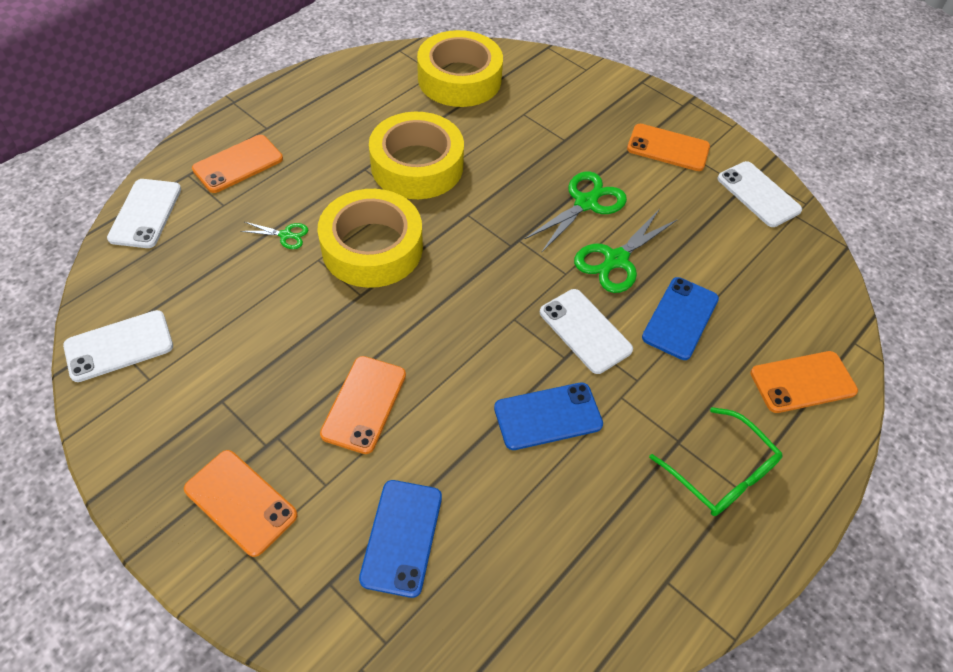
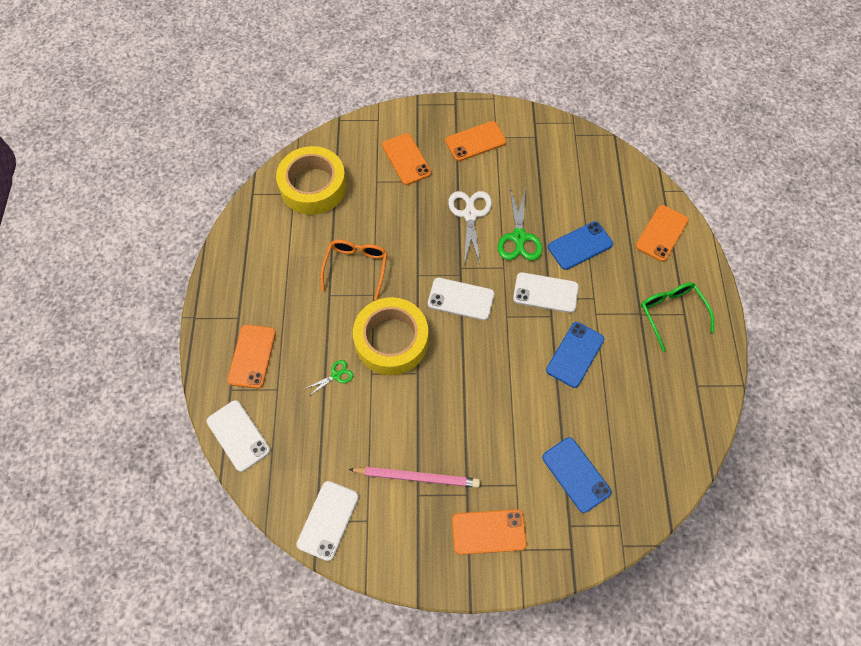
camera: 40 degrees left, 10 degrees up
orange phone [320,356,406,454] -> orange phone moved to [382,133,431,185]
yellow tape [369,112,464,199] -> orange glasses [320,240,388,300]
green scissors [524,171,627,253] -> white scissors [448,191,492,265]
blue phone [642,277,719,360] -> blue phone turned 75 degrees clockwise [548,221,613,270]
green glasses [649,407,782,516] -> green glasses turned 120 degrees counterclockwise [641,282,714,351]
white phone [717,161,802,227] -> white phone moved to [428,278,494,320]
none -> pink pencil [348,467,480,488]

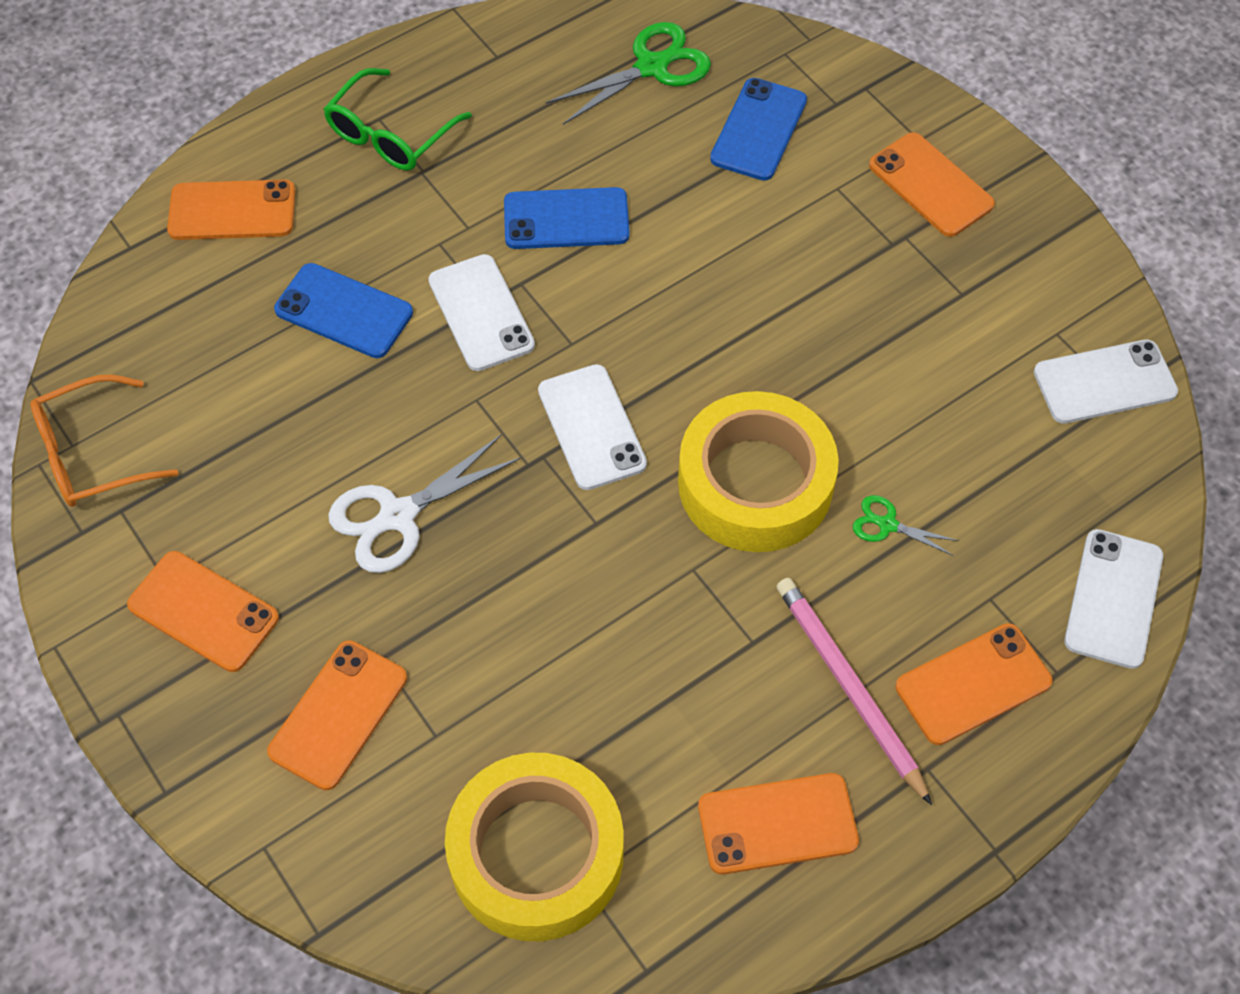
camera: 125 degrees left, 5 degrees down
orange glasses [320,240,388,300] -> orange glasses moved to [30,374,178,507]
pink pencil [348,467,480,488] -> pink pencil moved to [777,578,932,805]
green scissors [497,188,542,261] -> green scissors moved to [546,22,711,125]
none -> orange phone [698,773,859,875]

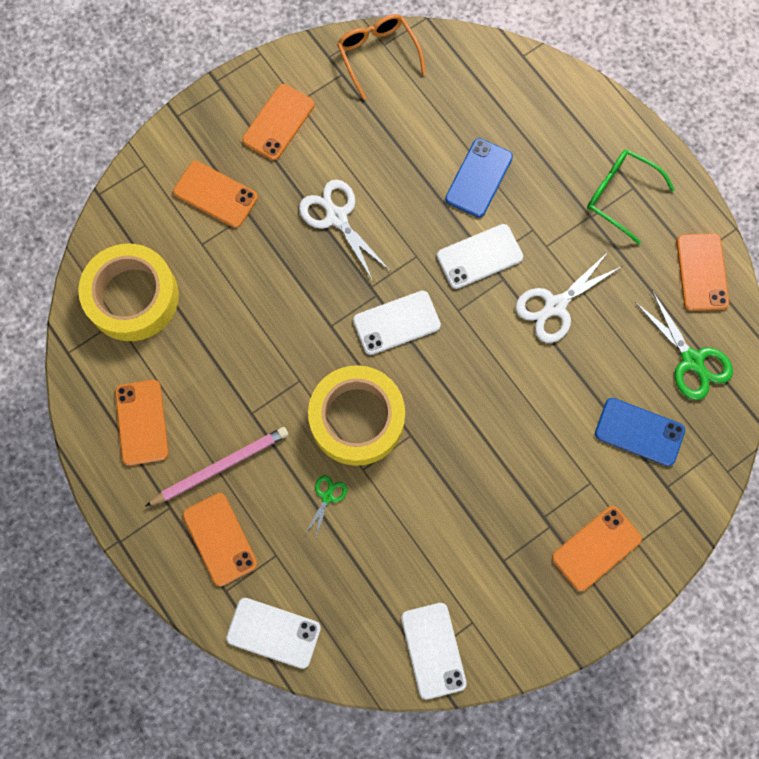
camera: 90 degrees right, 15 degrees up
orange phone [167,180,295,240] -> orange phone moved to [677,233,729,311]
blue phone [504,187,630,249] -> white scissors [515,251,623,343]

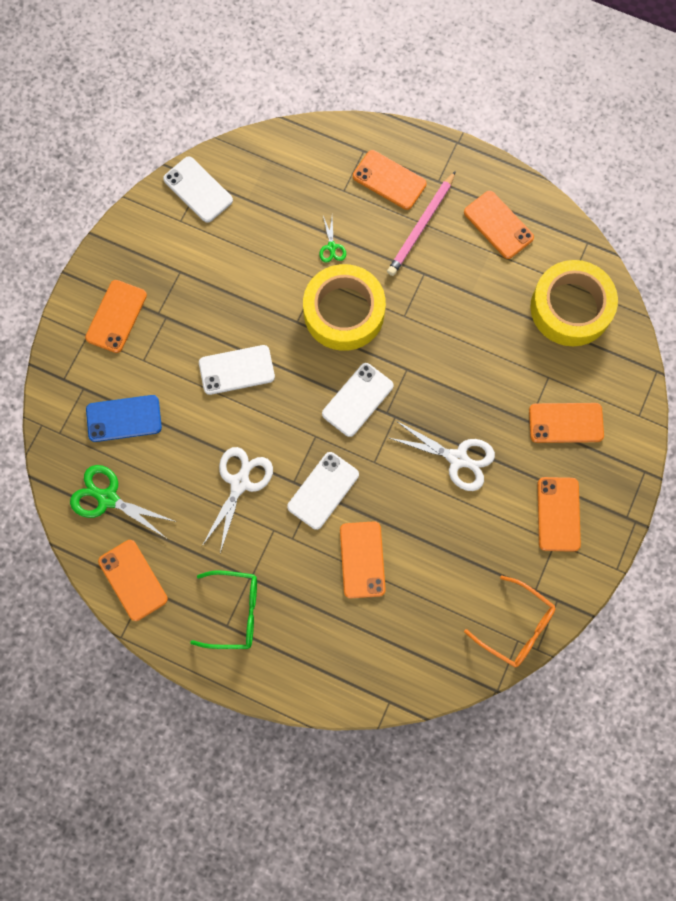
camera: 150 degrees right, 0 degrees up
white phone [226,598,321,669] -> white phone moved to [199,345,275,395]
blue phone [445,138,513,217] -> orange phone [340,521,386,598]

